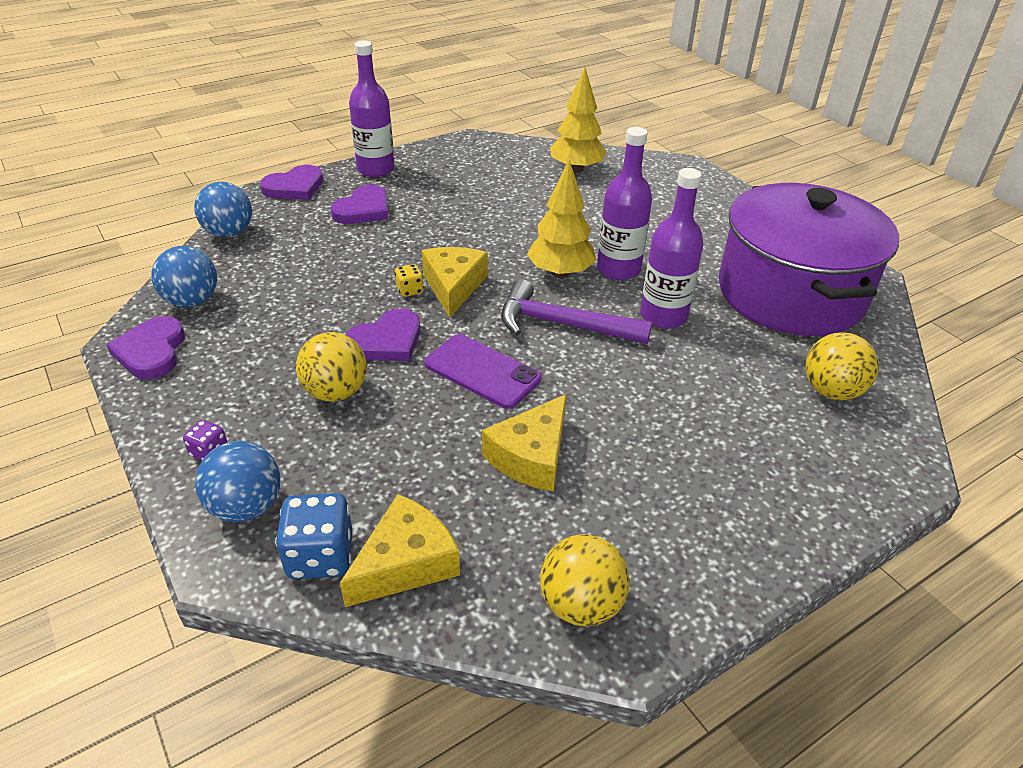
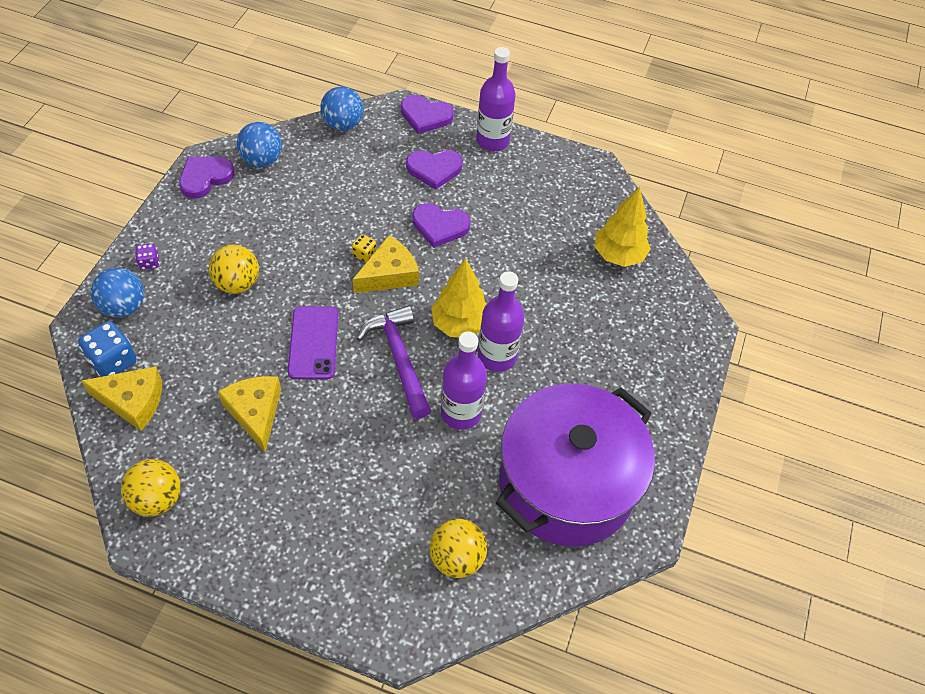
camera: 50 degrees right, 15 degrees up
purple heart [345,309,421,361] -> purple heart moved to [412,203,470,248]
yellow cheese [482,394,566,491] -> yellow cheese turned 75 degrees clockwise [218,376,281,453]

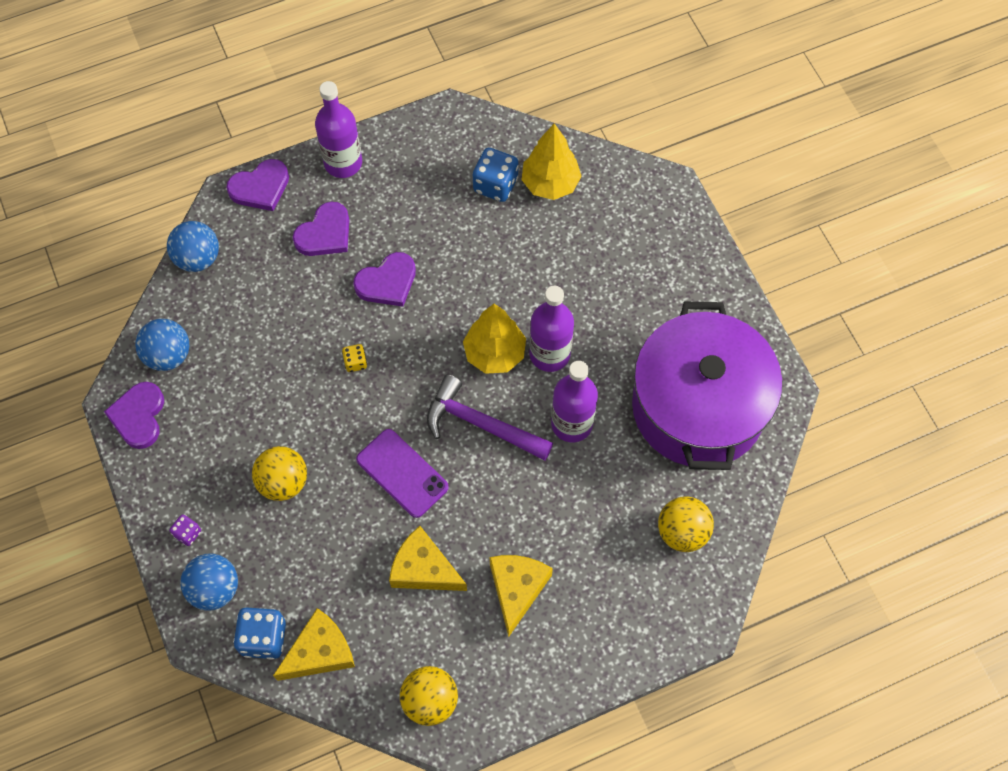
camera: 40 degrees left, 10 degrees up
yellow cheese [353,235,419,293] -> yellow cheese moved to [489,555,553,637]
none -> blue dice [473,148,519,202]

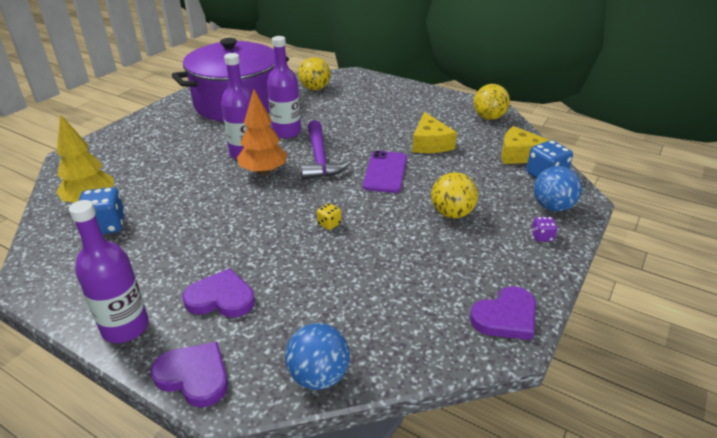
camera: 125 degrees left, 30 degrees down
blue ball [135,319,189,371] -> none
purple heart [353,252,416,307] -> none
yellow tree [463,304,526,374] -> orange tree [237,89,287,175]
yellow cheese [489,555,553,637] -> none

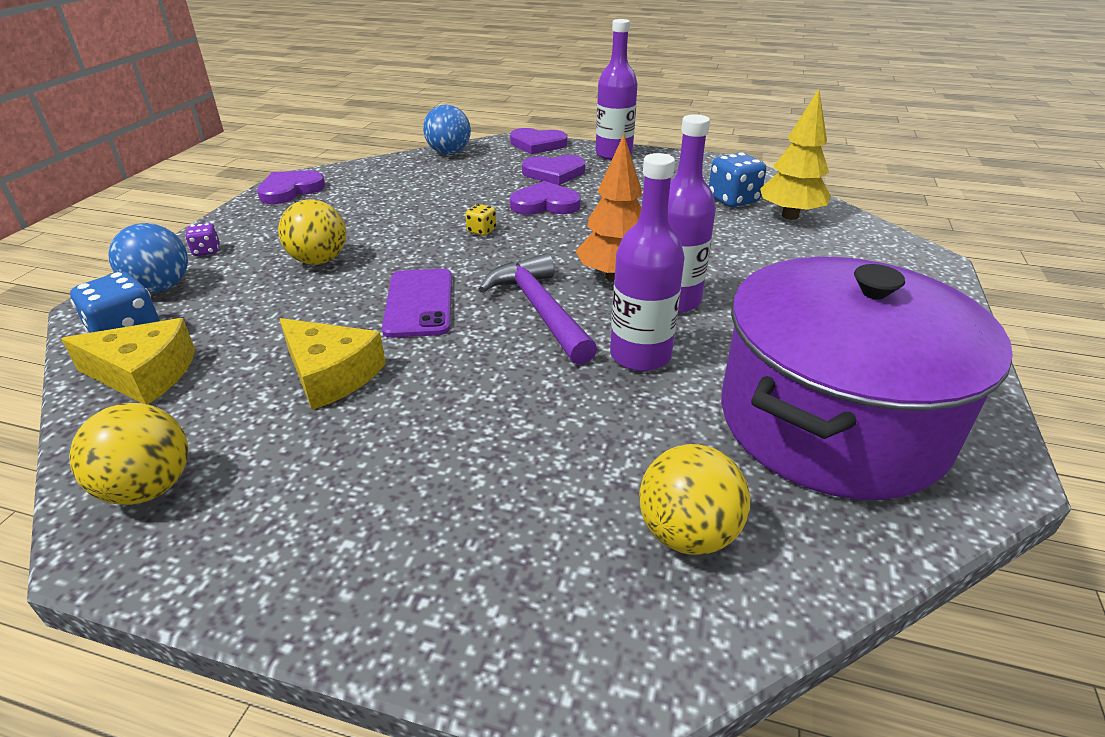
camera: 165 degrees right, 0 degrees up
yellow cheese [412,112,457,153] -> yellow cheese turned 150 degrees clockwise [280,318,386,410]
none -> purple heart [510,181,581,215]

